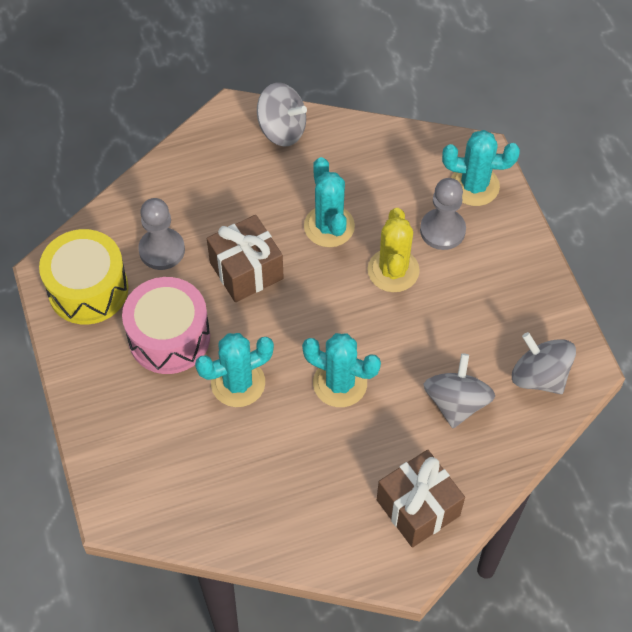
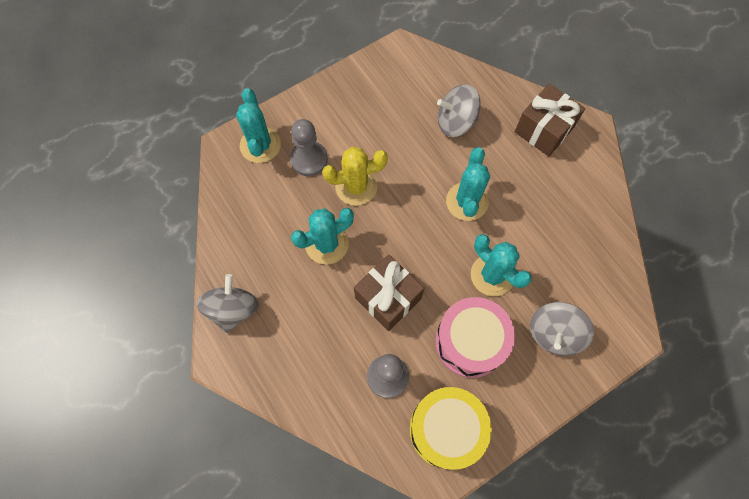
camera: 105 degrees left, 10 degrees up
grey spinning top [512,332,576,394] -> grey spinning top moved to [530,302,594,356]

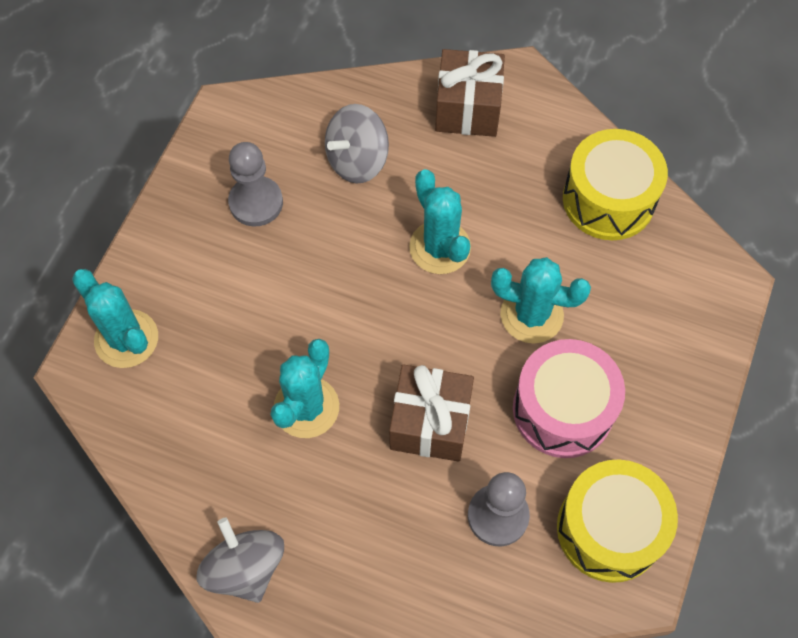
camera: 35 degrees left, 5 degrees down
grey pawn [290,119,328,176] -> grey pawn moved to [228,142,283,226]
yellow cactus [322,147,388,206] -> none
grey spinning top [530,302,594,356] -> none
none -> yellow drum [563,129,668,240]

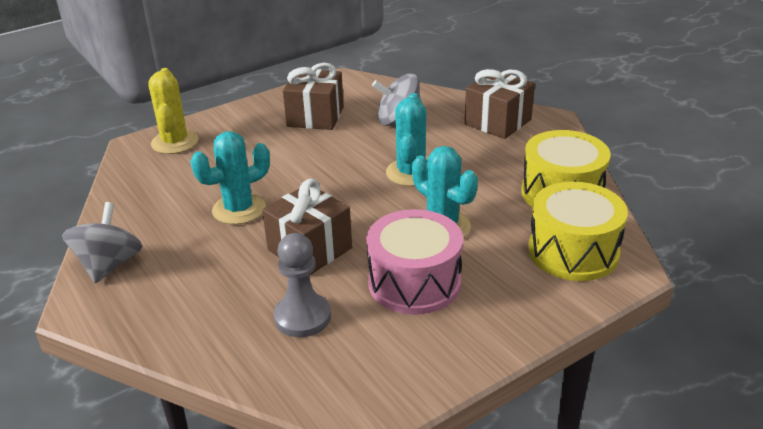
camera: 35 degrees right, 30 degrees down
turquoise cactus [72,269,158,368] -> yellow cactus [149,68,199,154]
grey pawn [228,142,283,226] -> brown gift [283,63,344,130]
yellow drum [557,459,678,583] -> yellow drum moved to [528,182,628,281]

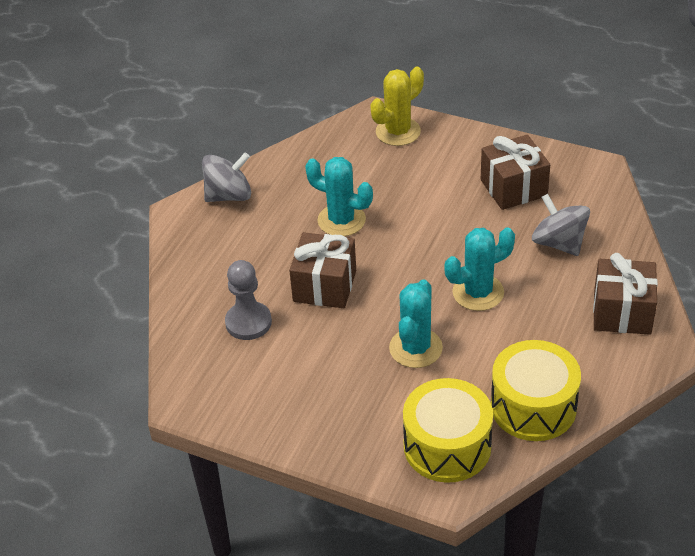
camera: 60 degrees right, 10 degrees up
pink drum [366,209,463,315] -> none

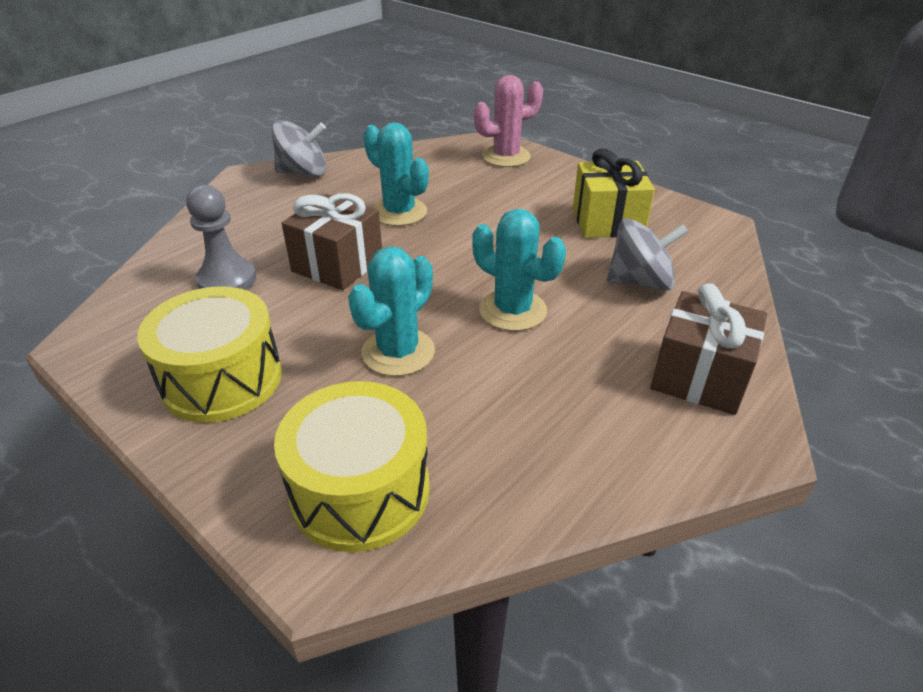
camera: 15 degrees right, 5 degrees down
yellow cactus [370,67,424,146] -> pink cactus [474,75,543,167]
turquoise cactus [444,227,515,311] -> turquoise cactus turned 45 degrees clockwise [472,209,566,331]
brown gift [481,135,550,210] -> yellow gift [573,148,655,238]
yellow drum [491,340,581,441] -> yellow drum moved to [137,286,282,423]
grey spinning top [532,194,590,256] -> grey spinning top turned 105 degrees clockwise [607,218,688,291]

